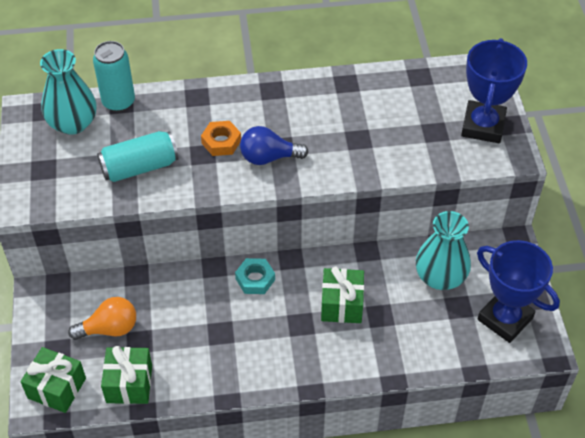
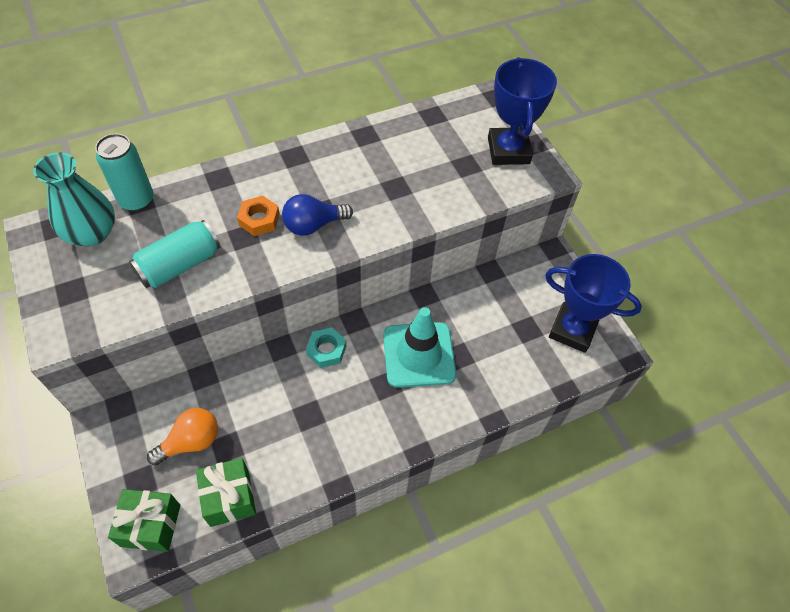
camera: 20 degrees left, 5 degrees up
green gift [321,267,364,323] -> turquoise traffic cone [383,307,456,388]
turquoise vase [415,211,471,290] -> none

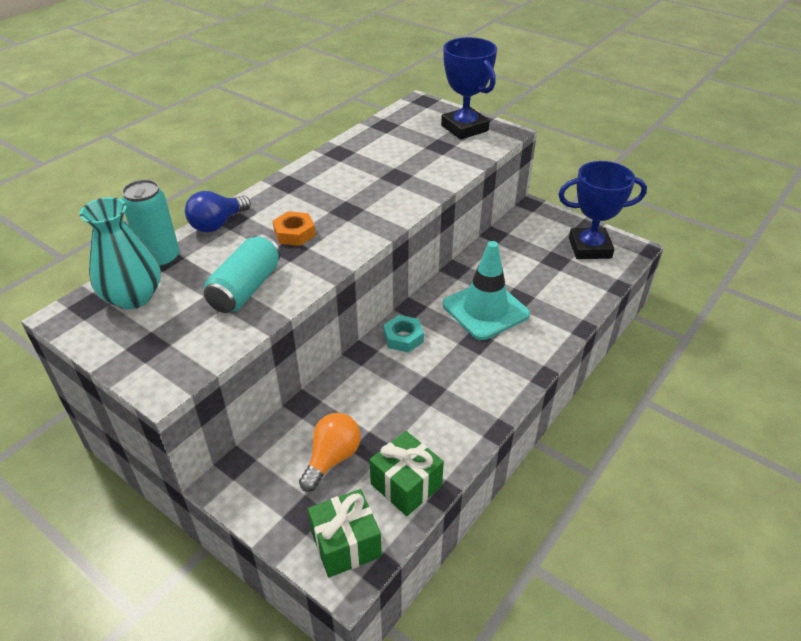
camera: 25 degrees left, 15 degrees down
blue light bulb [282,194,353,236] -> blue light bulb moved to [185,191,251,233]

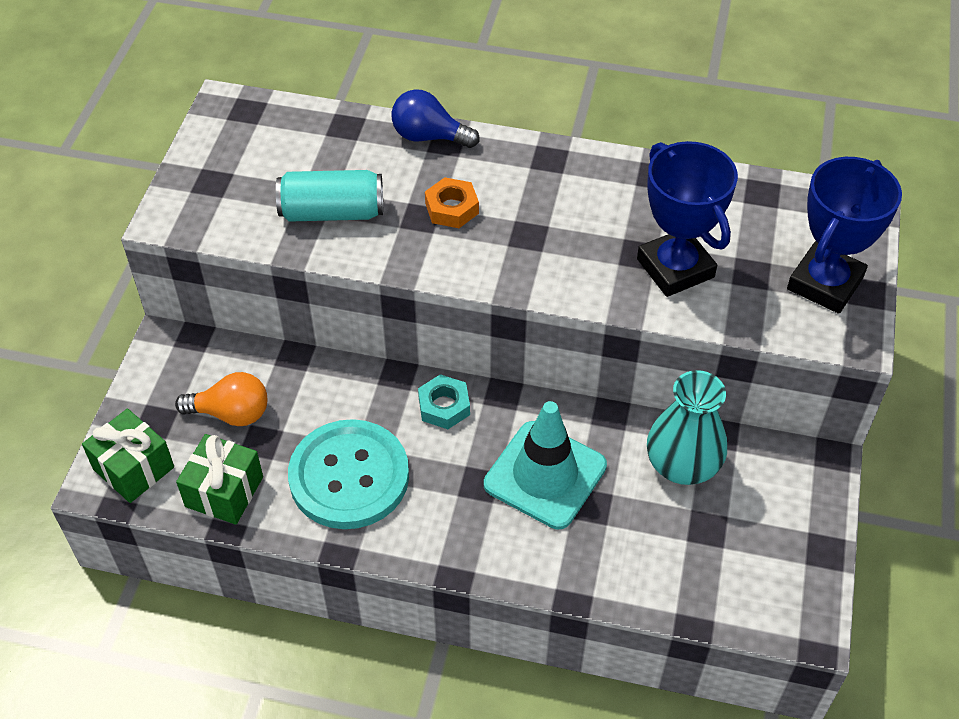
camera: 65 degrees right, 10 degrees up
turquoise vase [80,197,161,309] -> turquoise vase moved to [647,370,727,485]
turquoise can [122,179,179,269] -> none
blue trophy [558,161,647,259] -> blue trophy moved to [637,141,738,297]
none -> turquoise button [288,419,409,529]

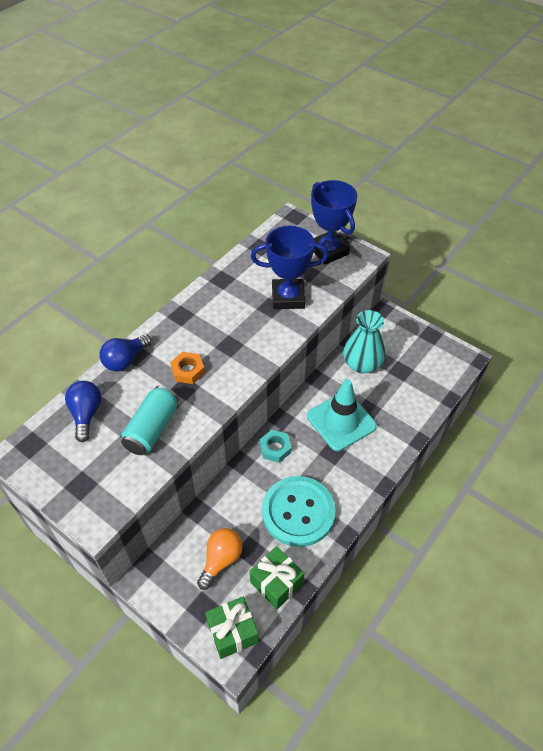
camera: 65 degrees left, 0 degrees up
none -> blue light bulb [65,381,101,442]

